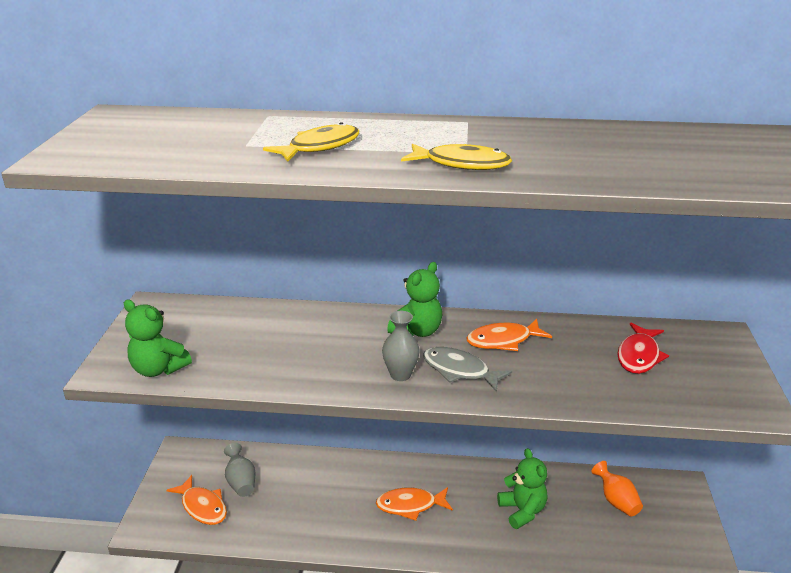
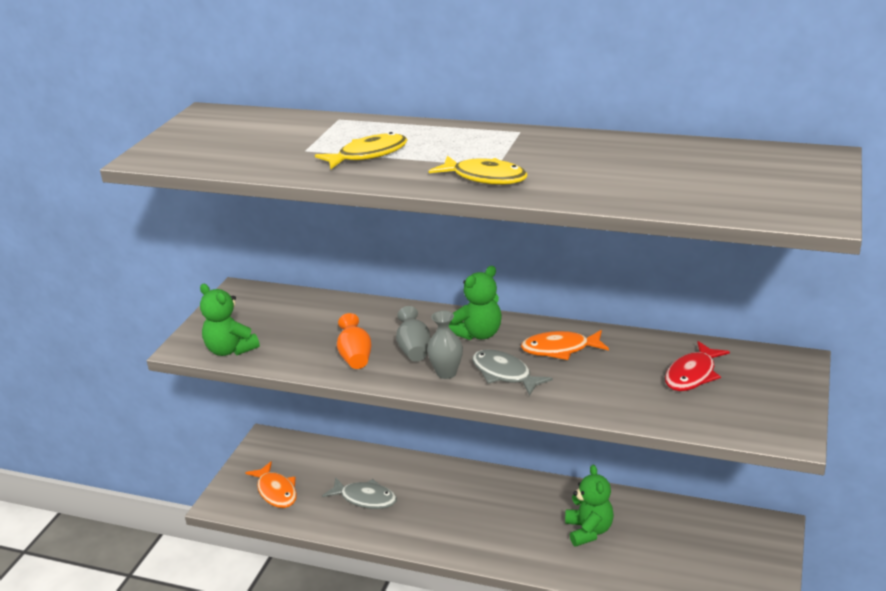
camera: 15 degrees right, 0 degrees up
grey vase [224,443,255,497] -> grey vase moved to [396,306,431,362]
orange fish [376,487,453,521] -> none
orange vase [591,461,643,517] -> orange vase moved to [337,313,372,369]
none -> grey fish [322,477,397,509]

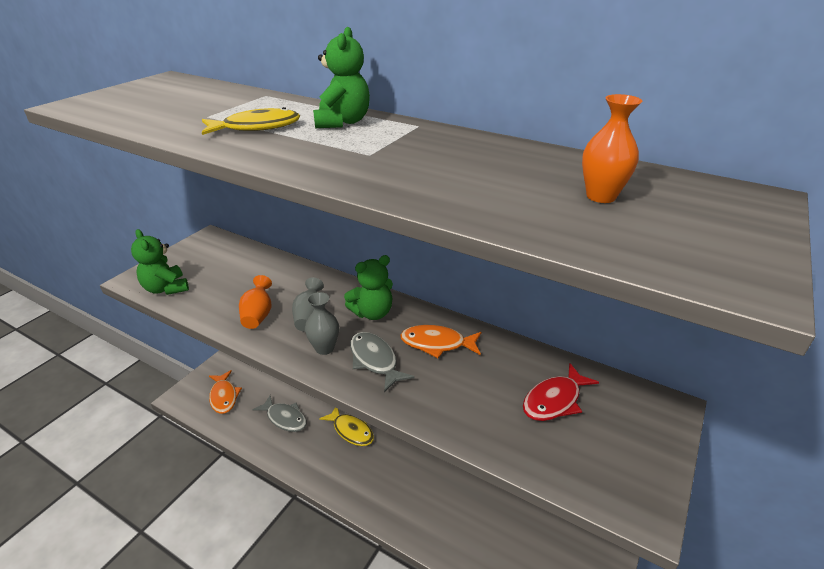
camera: 10 degrees right, 5 degrees up
yellow fish [429,156,528,185] -> yellow fish moved to [319,407,374,446]
green teddy bear [565,465,614,547] -> green teddy bear moved to [313,27,370,128]
none -> orange vase [582,94,642,203]

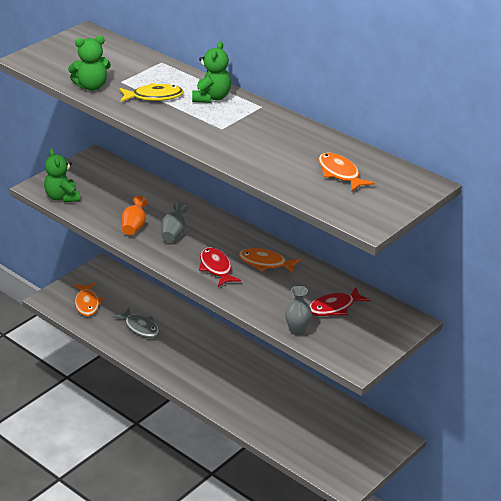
camera: 10 degrees right, 0 degrees up
grey vase [305,292,339,355] -> grey vase moved to [285,286,312,336]
yellow fish [319,407,374,446] -> none
green teddy bear [344,255,393,320] -> green teddy bear moved to [68,36,111,91]
grey fish [350,332,415,392] -> red fish [199,247,241,287]
orange vase [582,94,642,203] -> orange fish [318,152,375,192]

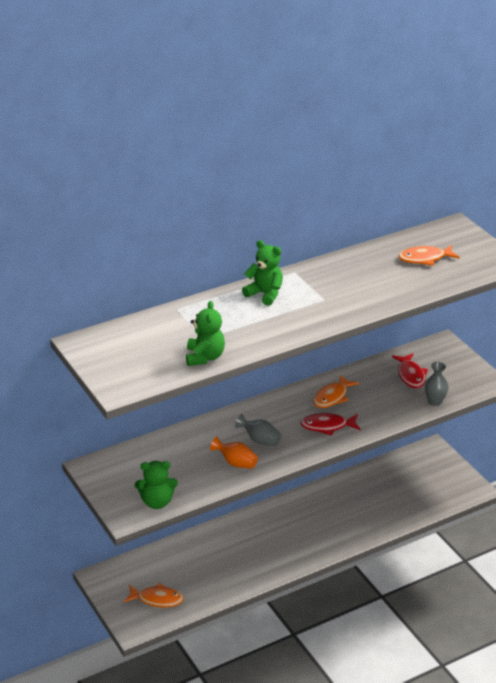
camera: 70 degrees left, 0 degrees up
grey fish [113,308,160,338] -> none
yellow fish [119,83,184,102] -> none

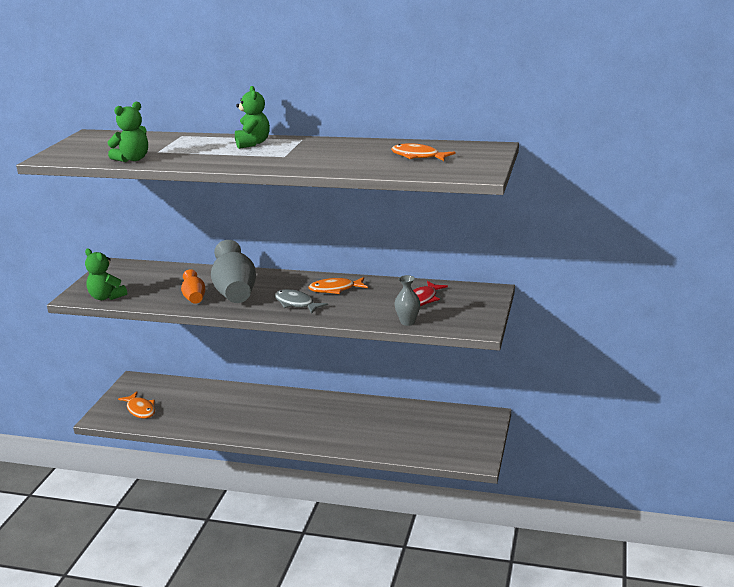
camera: 45 degrees right, 10 degrees down
grey vase [235,414,282,446] -> grey vase [211,240,256,303], size x1.88
red fish [300,413,360,436] -> grey fish [275,289,328,314]

